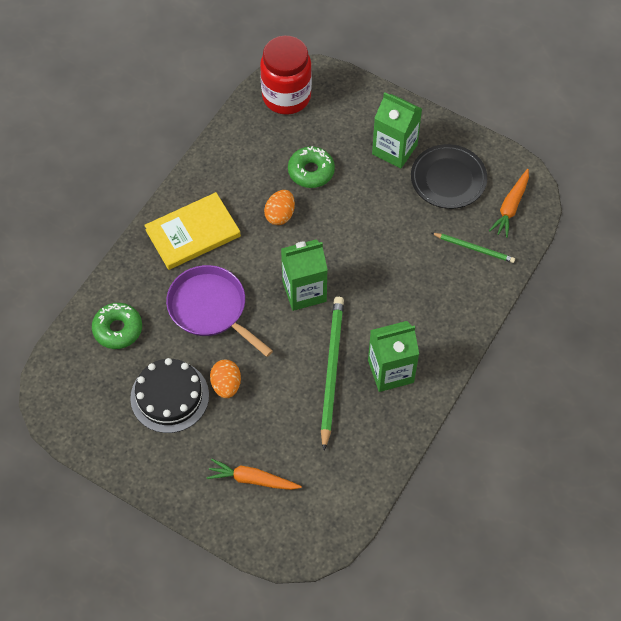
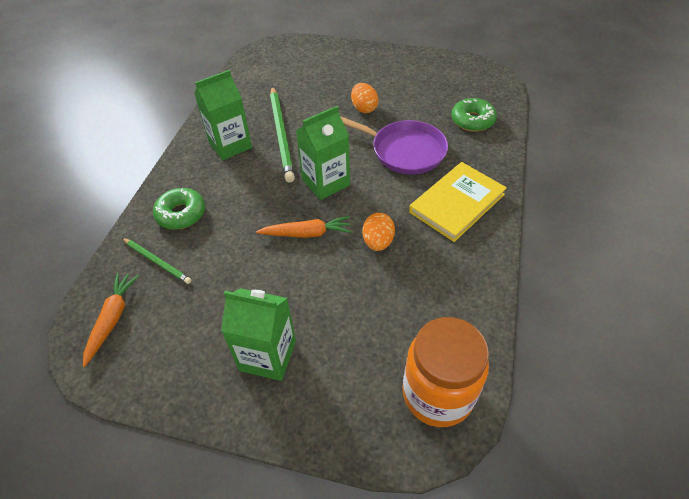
camera: 165 degrees right, 10 degrees down
black cake [130,358,209,433] -> none
orange carrot [206,459,302,490] -> orange carrot moved to [256,216,352,238]
red jar [260,36,312,115] -> orange jar [402,317,489,427]
green donut [288,146,335,188] -> green donut moved to [153,188,205,230]
black plate [411,144,487,209] -> none
green pencil [432,233,515,263] -> green pencil turned 150 degrees counterclockwise [122,238,191,284]

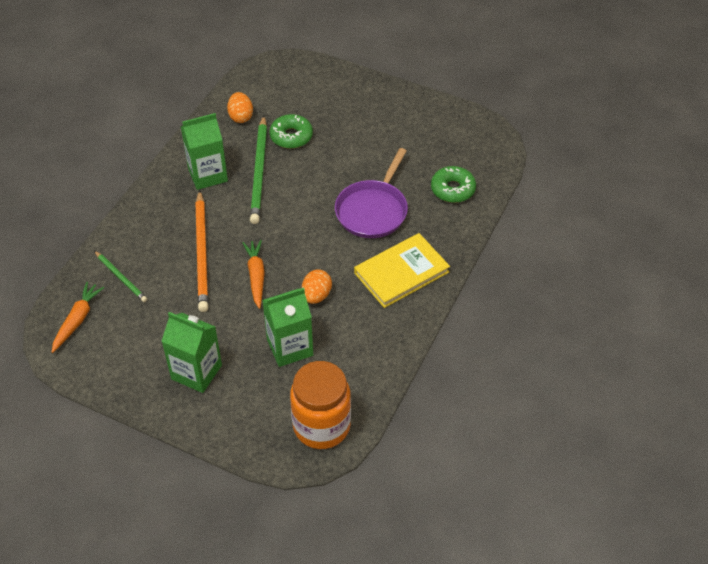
camera: 10 degrees right, 0 degrees up
green donut [153,188,205,230] -> green donut moved to [269,114,313,149]
orange carrot [256,216,352,238] -> orange carrot turned 105 degrees counterclockwise [242,240,265,309]
green carton [296,106,350,200] -> green carton moved to [262,288,313,367]
purple pan [340,116,448,174] -> purple pan turned 75 degrees clockwise [335,148,408,238]
orange egg [351,83,379,113] -> orange egg moved to [227,92,253,123]
none -> orange pencil [195,190,208,312]

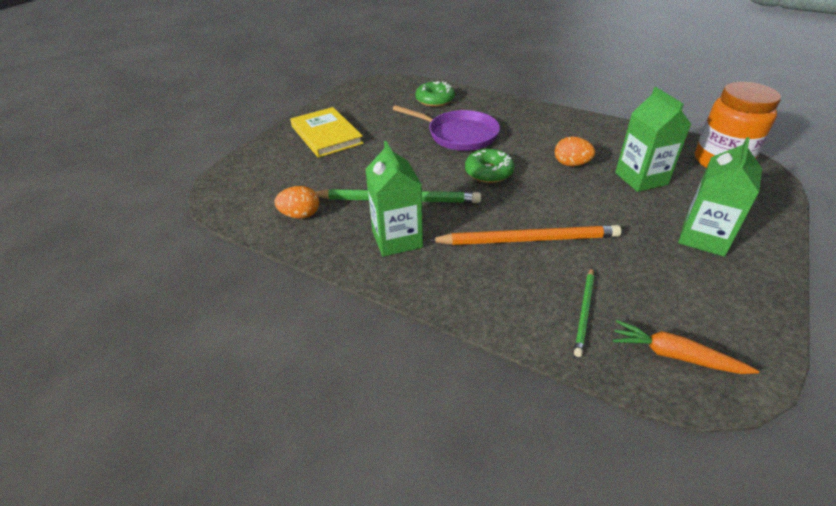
camera: 85 degrees left, 10 degrees down
green pencil [94,251,147,302] -> green pencil turned 150 degrees clockwise [574,268,594,357]
orange carrot [242,240,265,309] -> none
green donut [269,114,313,149] -> green donut moved to [465,149,515,183]
yellow book [354,233,450,308] -> yellow book moved to [290,107,363,158]

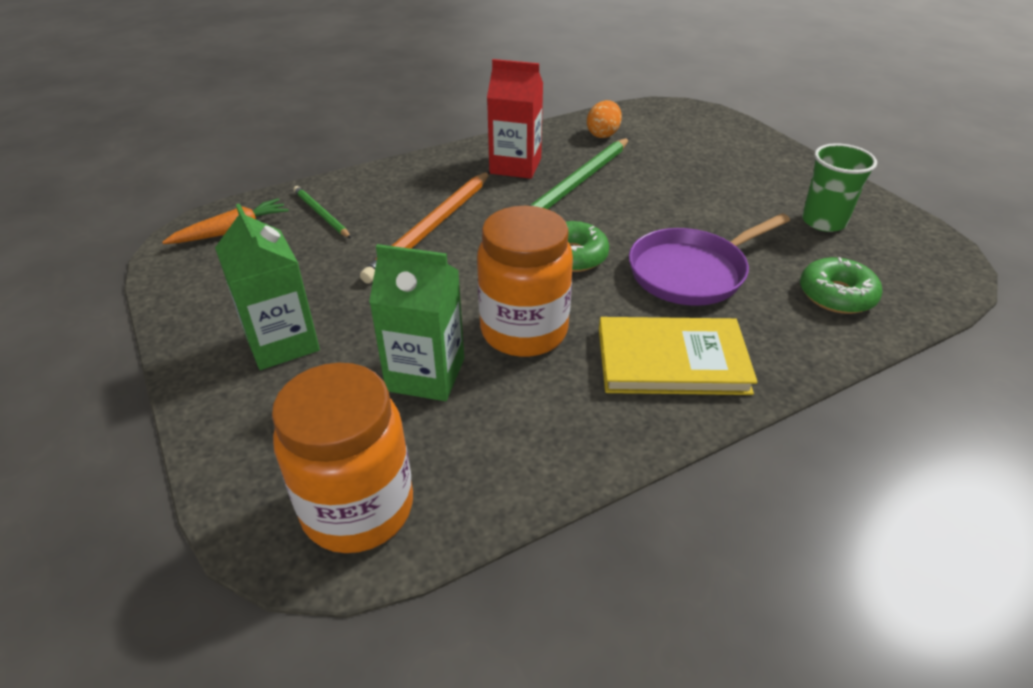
camera: 120 degrees right, 0 degrees up
yellow book [290,107,363,158] -> yellow book moved to [599,317,757,395]
green carton [365,141,423,257] -> red carton [487,59,543,179]
orange egg [555,137,595,166] -> orange jar [477,206,573,357]
none -> green cup [802,143,877,232]

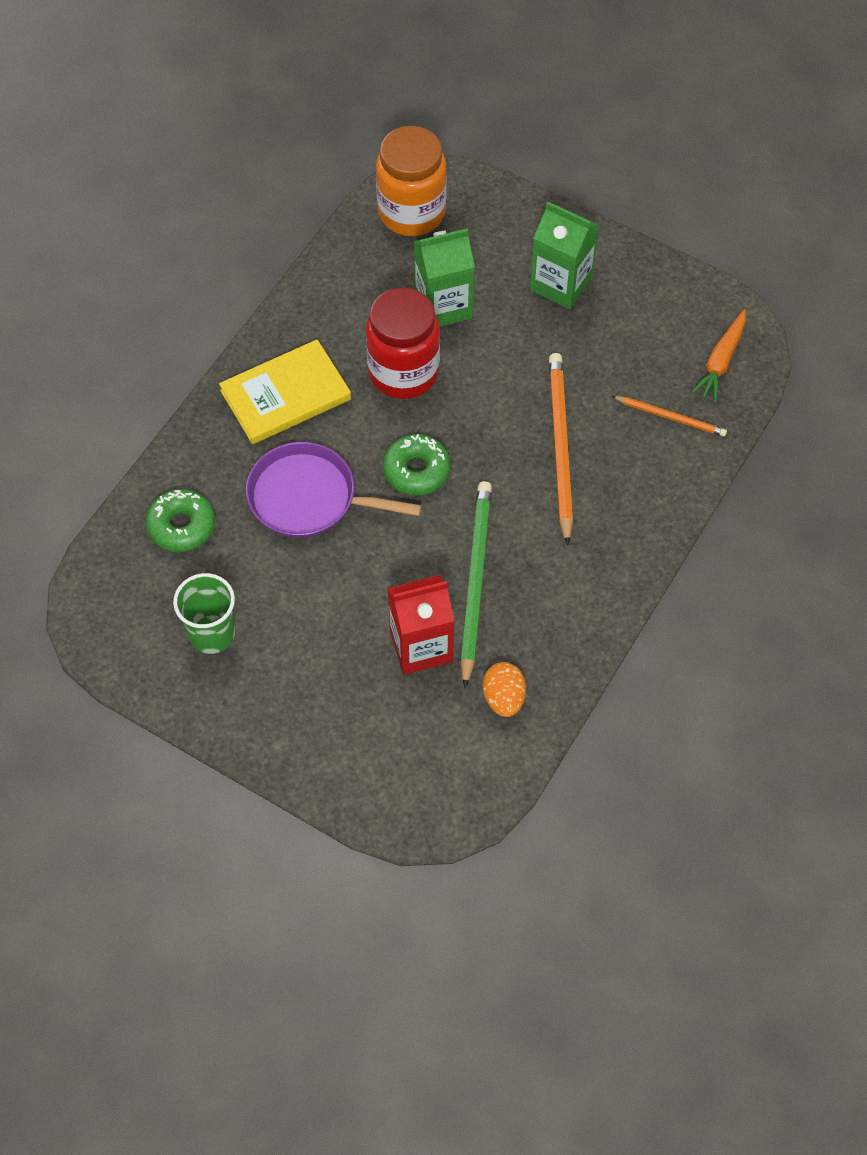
camera: 150 degrees right, 20 degrees up
green pencil [293,186,351,238] -> orange pencil [612,396,727,437]
orange jar [477,206,573,357] -> red jar [366,287,440,399]
red carton [487,59,543,179] -> red carton moved to [387,575,454,675]
purple pan [629,213,790,306] -> purple pan turned 105 degrees counterclockwise [246,442,422,538]

